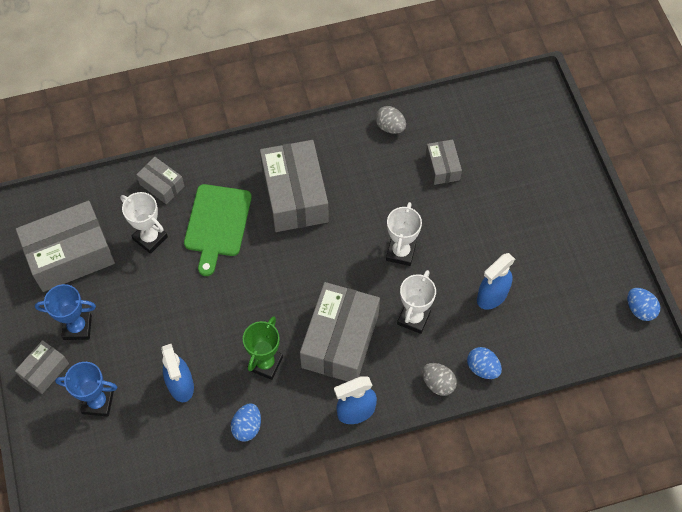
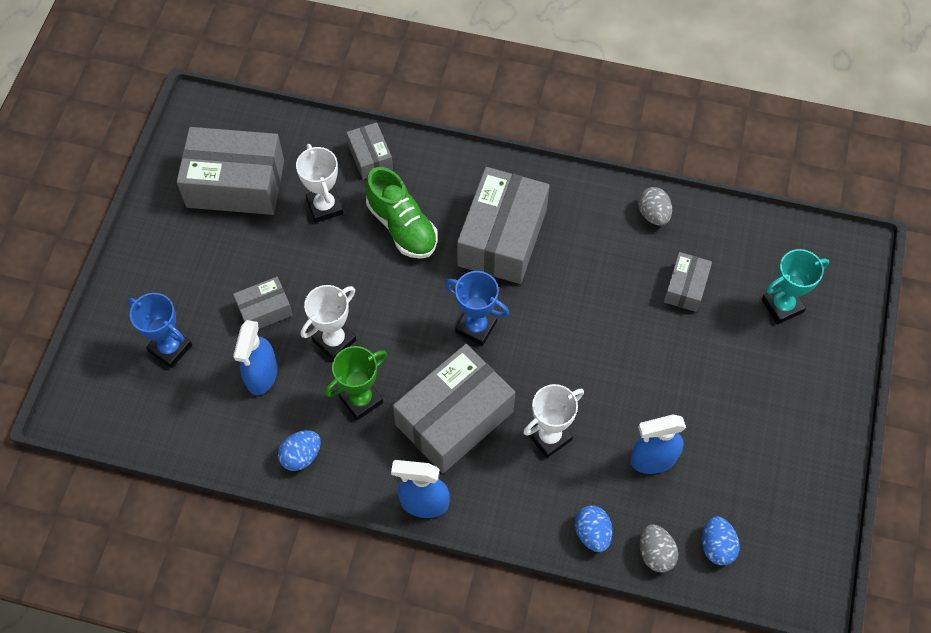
camera: 30 degrees right, 0 degrees up
grey box [15,340,69,394] -> grey box moved to [233,277,293,329]
blue trophy [35,284,96,340] -> blue trophy moved to [445,271,509,346]
green cutting board [184,184,252,276] -> green shoe [365,167,438,259]
white trophy [386,202,422,266] -> white trophy moved to [301,285,356,360]
grey egg [422,363,457,396] -> grey egg moved to [640,524,678,573]
blue egg [627,288,660,321] -> blue egg moved to [702,517,740,565]
none -> turquoise trophy [761,249,829,324]

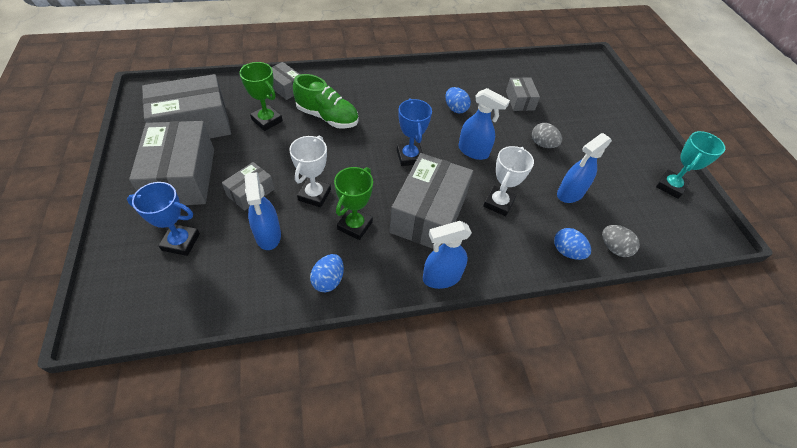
camera: 30 degrees left, 10 degrees down
white trophy [296,144,344,223] -> green trophy [239,62,283,131]
blue trophy [445,271,509,346] -> blue trophy turned 75 degrees clockwise [397,98,432,166]
grey box [457,167,550,284] -> grey box moved to [129,121,214,205]
grey egg [638,187,672,226] -> grey egg moved to [532,123,562,148]
blue egg [702,517,740,565] -> blue egg moved to [445,87,471,113]
turquoise trophy [761,249,829,324] -> turquoise trophy moved to [656,131,725,199]
none -> blue spray bottle [459,88,510,160]

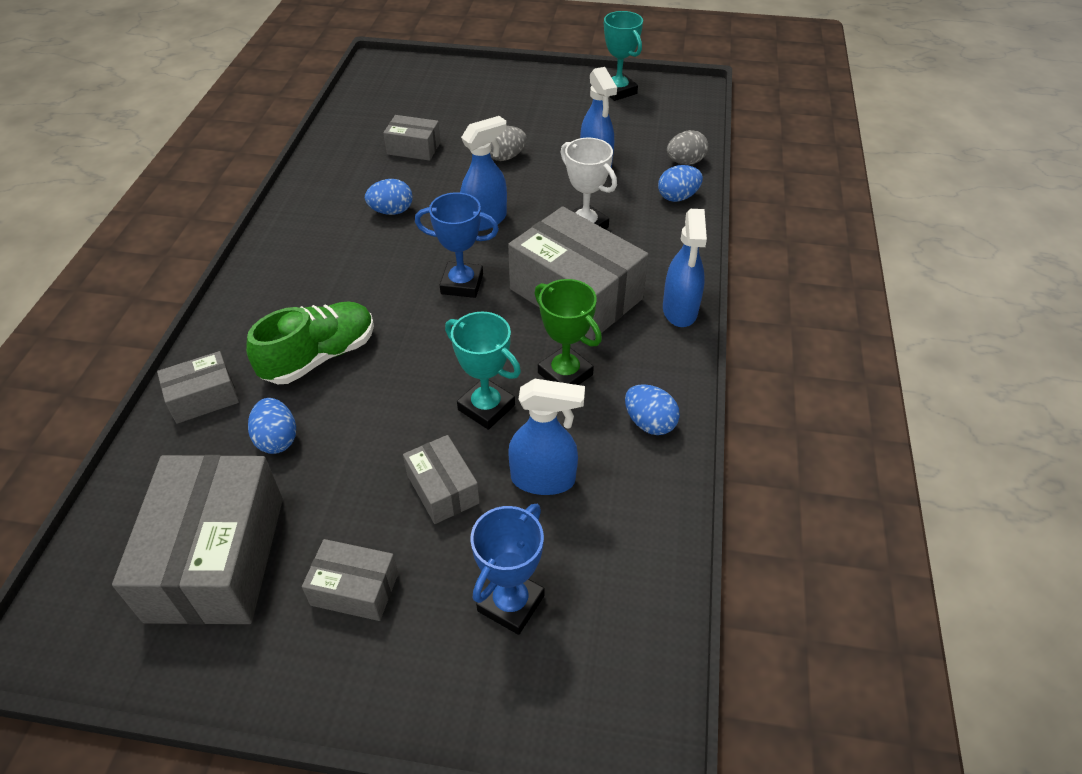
camera: 65 degrees left, 5 degrees down
grey box [129,121,214,205] -> grey box [302,539,398,621], size x0.50
green trophy [239,62,283,131] -> blue egg [248,398,296,454]
white trophy [289,136,331,208] -> turquoise trophy [445,312,521,430]

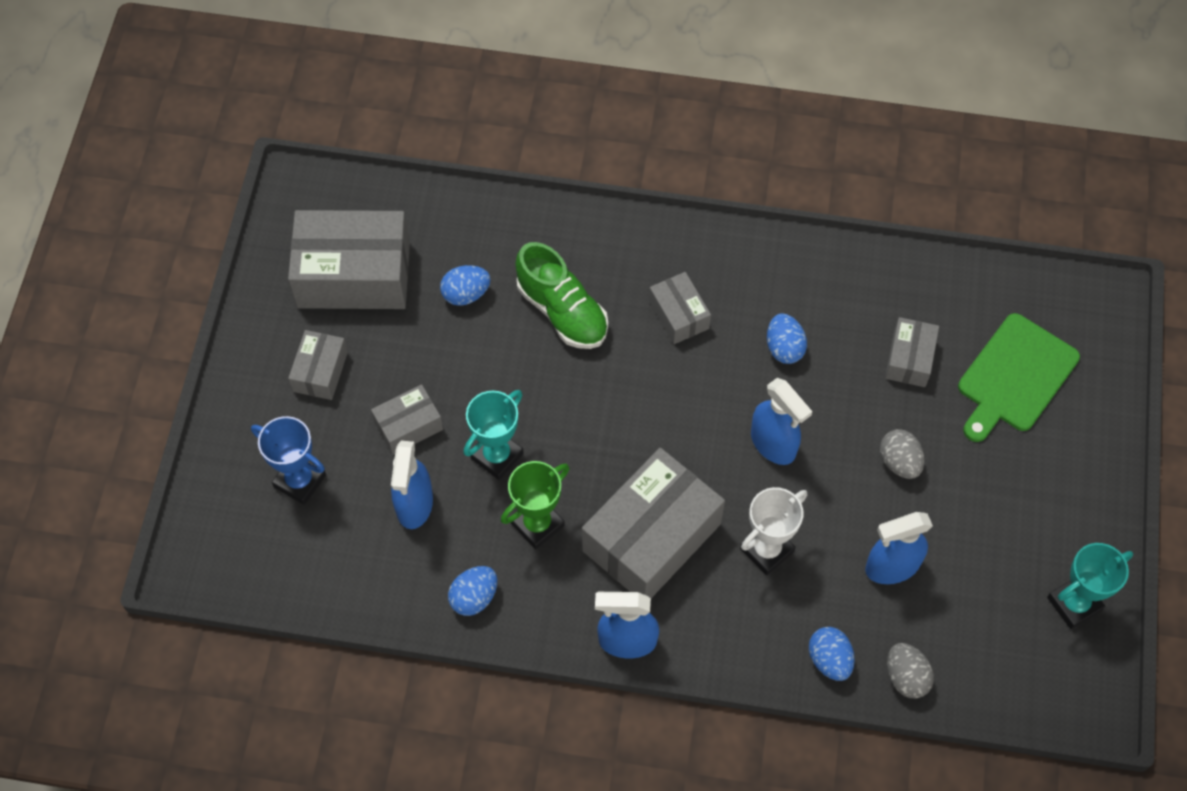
camera: 90 degrees right, 15 degrees up
grey box [157,351,239,424] -> grey box moved to [649,272,711,344]
blue trophy [415,192,499,298] -> none
none -> green cutting board [958,313,1080,442]

